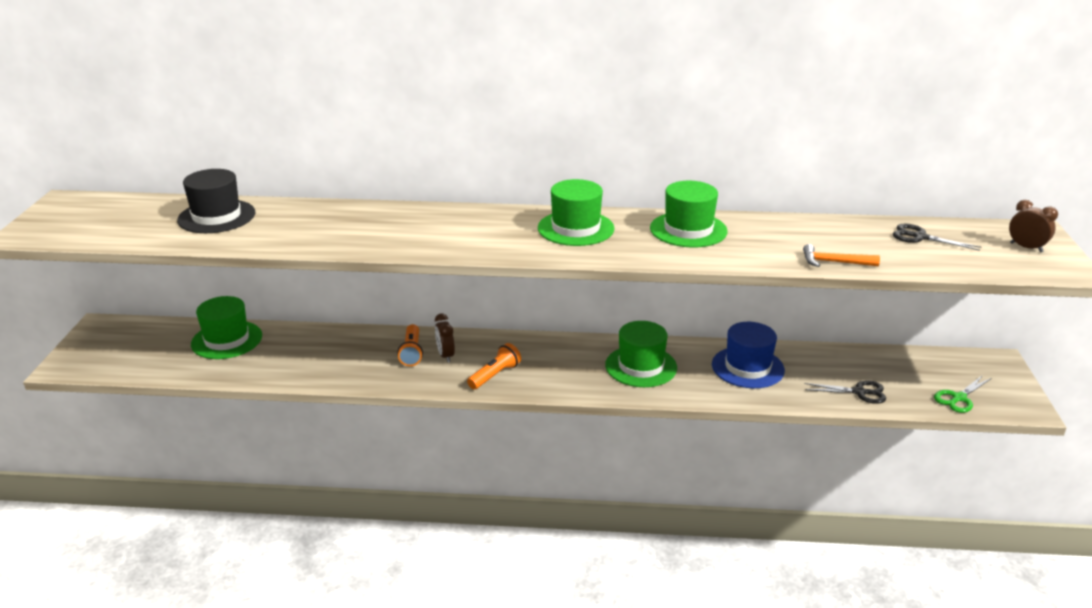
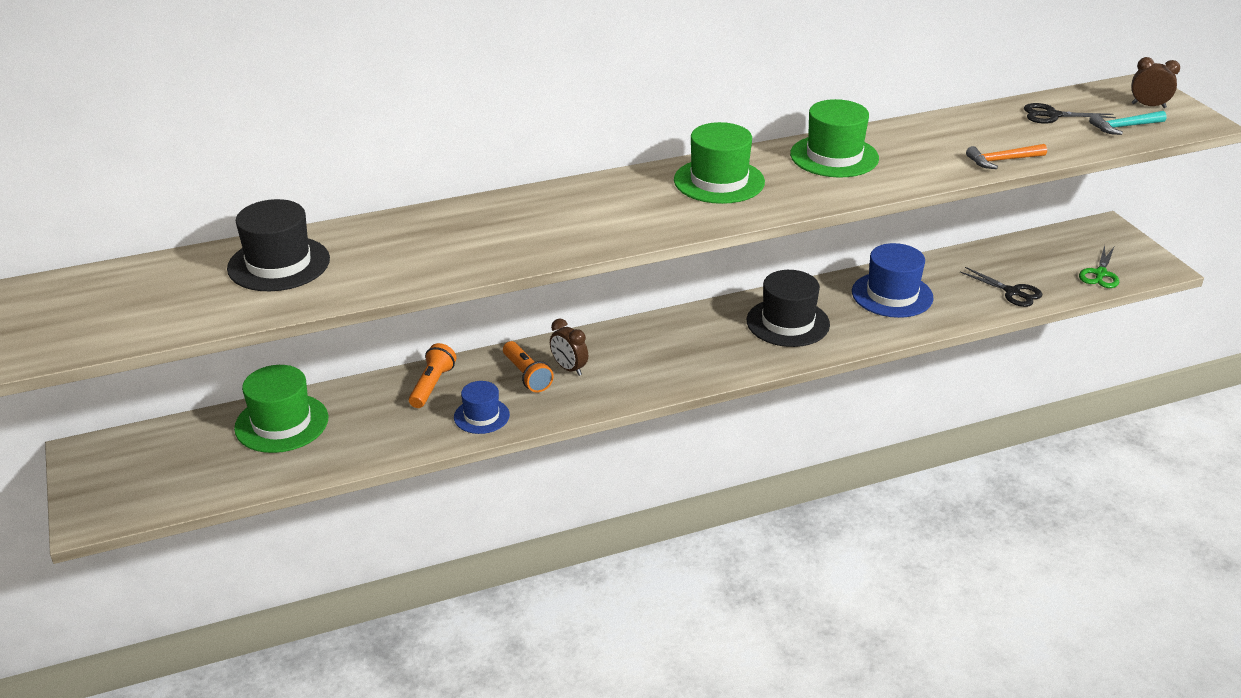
camera: 25 degrees left, 5 degrees up
orange flashlight [467,343,521,389] -> orange flashlight moved to [409,343,456,408]
green hat [605,321,677,387] -> black hat [747,270,830,347]
black scissors [804,380,886,404] -> black scissors turned 60 degrees clockwise [960,267,1042,307]
none -> blue hat [454,381,510,434]
none -> turquoise hammer [1089,111,1167,135]

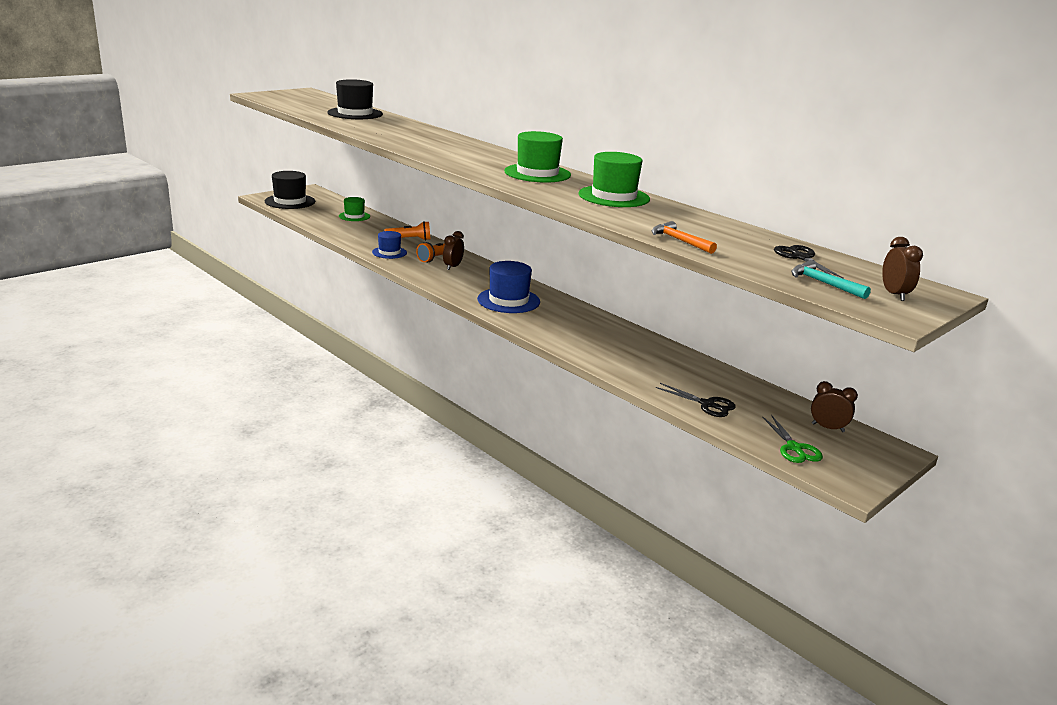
camera: 65 degrees right, 10 degrees down
green hat [234,365,328,453] -> green hat [339,197,370,221], size x0.61
black hat [747,270,830,347] -> black hat moved to [265,171,315,209]
blue hat [852,243,934,318] -> blue hat moved to [477,261,540,313]
black scissors [960,267,1042,307] -> black scissors turned 75 degrees counterclockwise [655,383,736,417]
green scissors [1079,245,1119,288] -> green scissors turned 105 degrees counterclockwise [762,415,823,463]
none -> brown clock [811,381,858,432]

